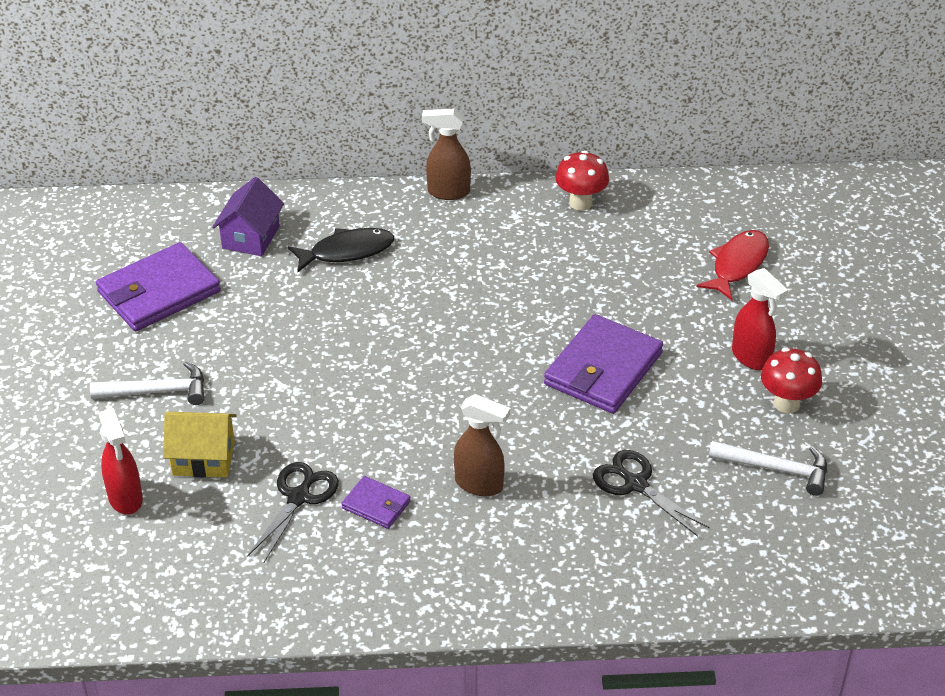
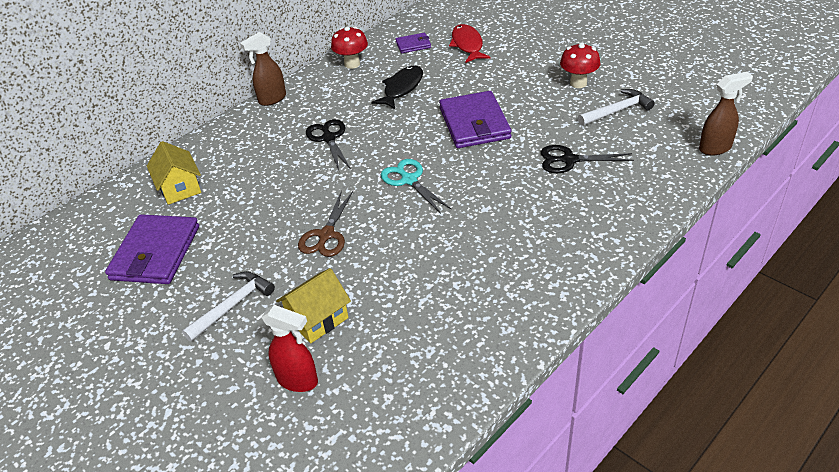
camera: 40 degrees left, 0 degrees up
purple house [212,177,284,256] -> yellow house [147,141,201,205]
black scissors [247,462,339,564] -> black scissors moved to [306,119,351,170]
black fish [288,228,394,272] -> black fish moved to [371,66,423,109]
purple wallet [341,476,411,529] -> purple wallet moved to [396,33,431,53]
brown spray bottle [454,394,511,496] -> brown spray bottle moved to [699,72,753,155]
red spray bottle [732,268,788,370] -> none
none -> brown scissors [298,190,353,257]
none -> turquoise scissors [381,159,451,214]

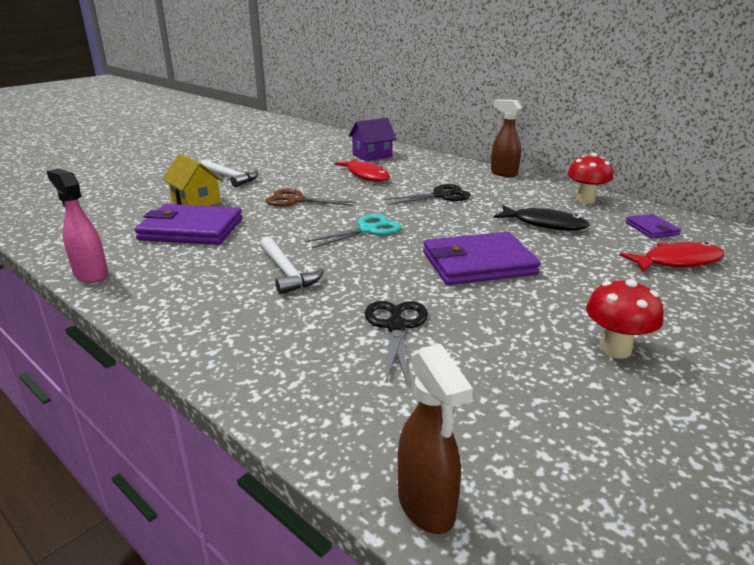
camera: 85 degrees right, 15 degrees down
purple wallet [105,214,199,284] -> purple wallet moved to [134,204,242,245]
yellow house [147,141,201,205] -> purple house [349,118,396,161]
red spray bottle [262,305,318,392] -> none
white hammer [578,89,655,126] -> white hammer moved to [260,236,324,295]
none -> pink spray bottle [46,169,108,283]
none -> red fish [335,159,390,182]

